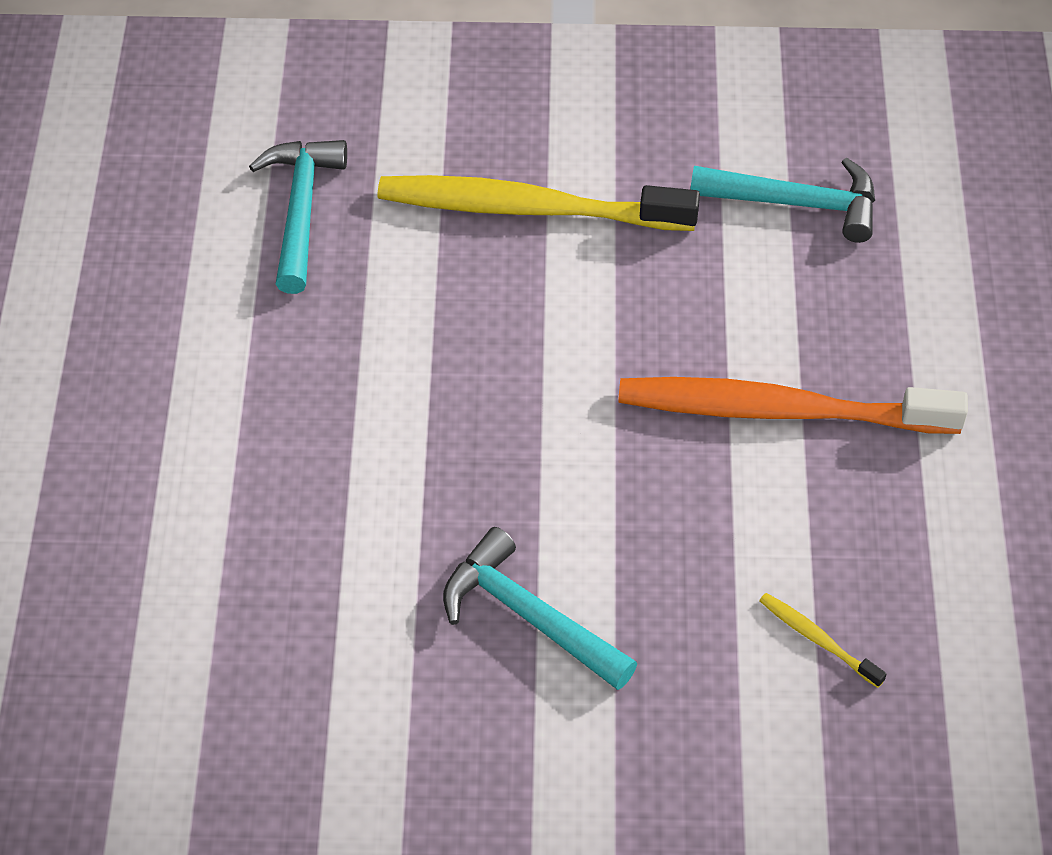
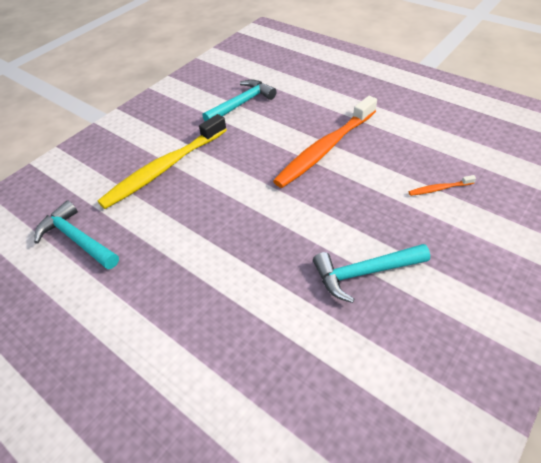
camera: 50 degrees left, 5 degrees down
yellow toothbrush [759,593,887,688] -> orange toothbrush [408,175,476,196]

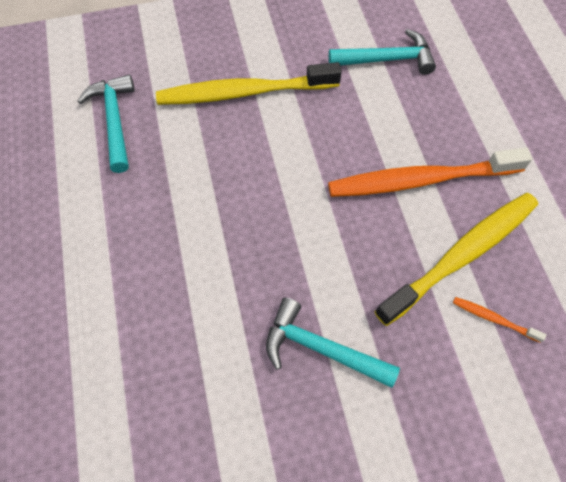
camera: 35 degrees right, 15 degrees up
none -> yellow toothbrush [375,193,538,326]

